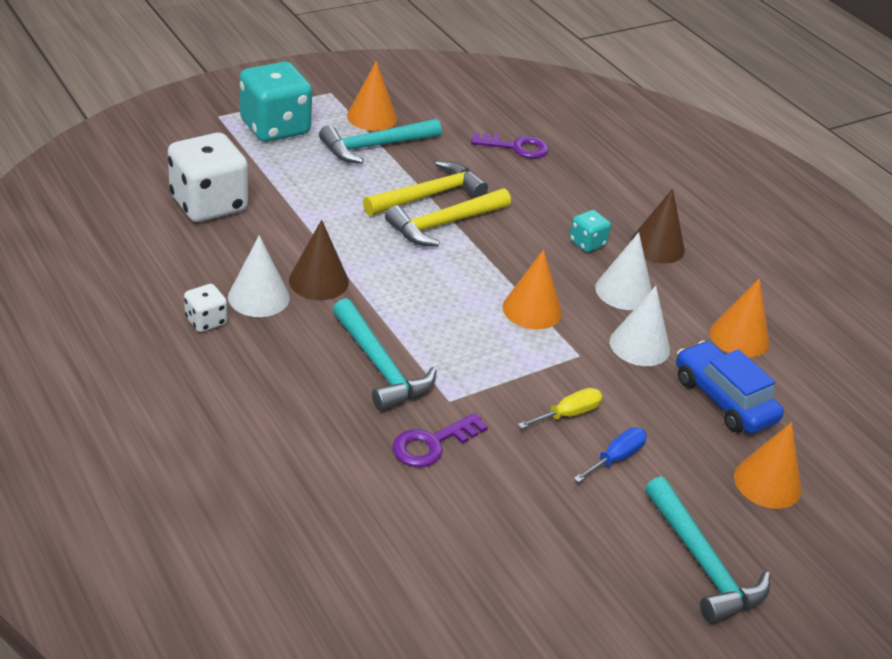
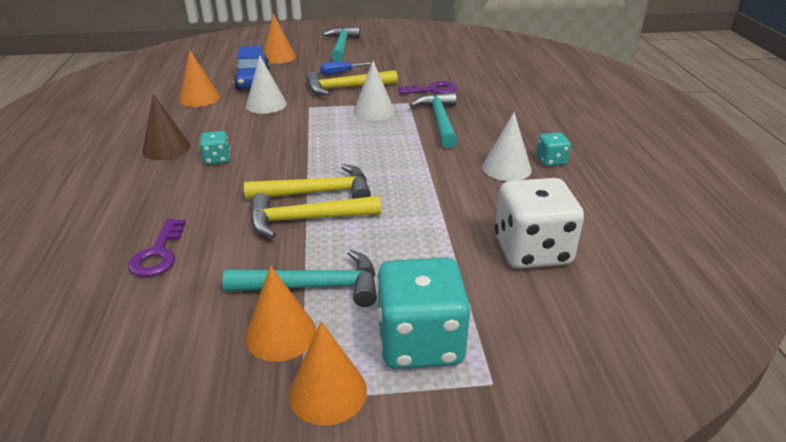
camera: 150 degrees left, 5 degrees down
white dice [184,284,227,332] -> turquoise dice [536,132,571,166]
brown cone [289,220,349,300] -> none
purple key [471,132,549,159] -> purple key turned 120 degrees counterclockwise [128,219,186,277]
orange cone [503,250,562,330] -> orange cone moved to [289,321,367,425]
yellow screwdriver [518,388,603,429] -> yellow hammer [306,70,398,96]
white cone [595,232,652,310] -> white cone moved to [354,61,395,120]

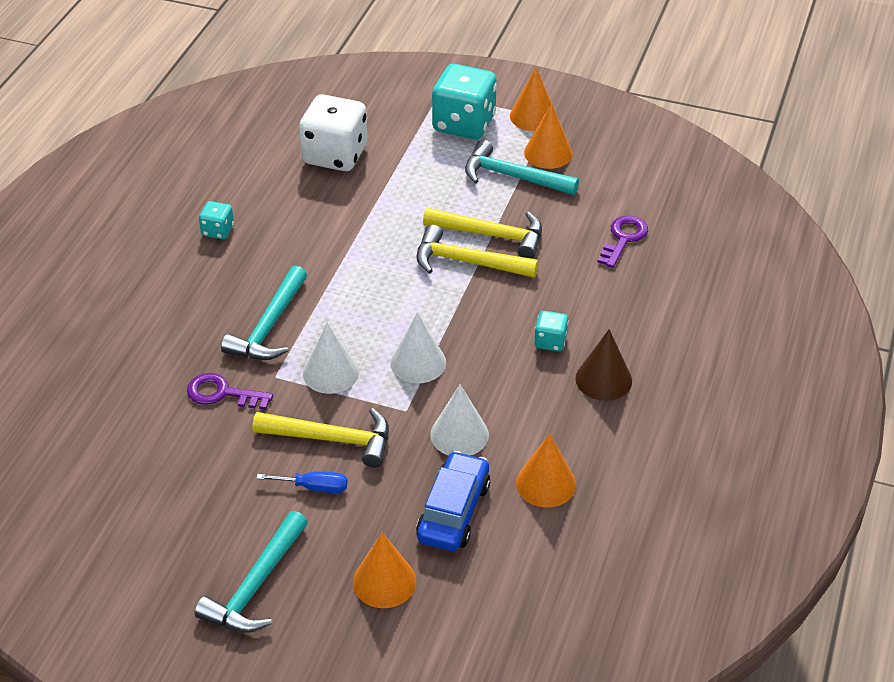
camera: 155 degrees left, 10 degrees up
white cone [482,112,532,181] -> white cone moved to [390,312,446,383]

